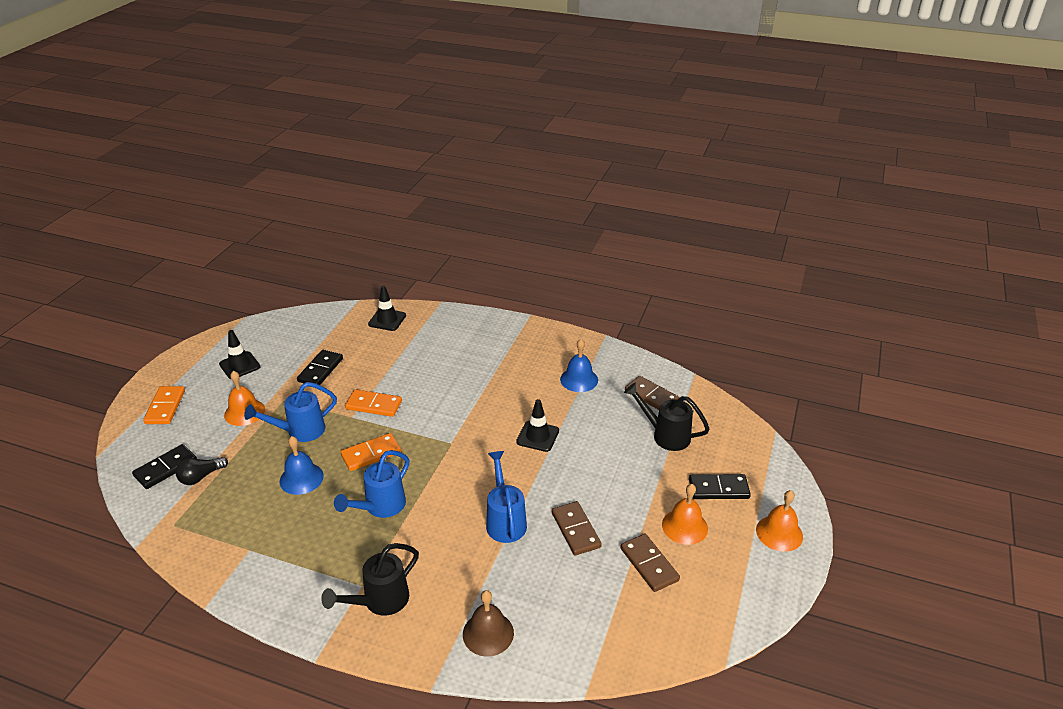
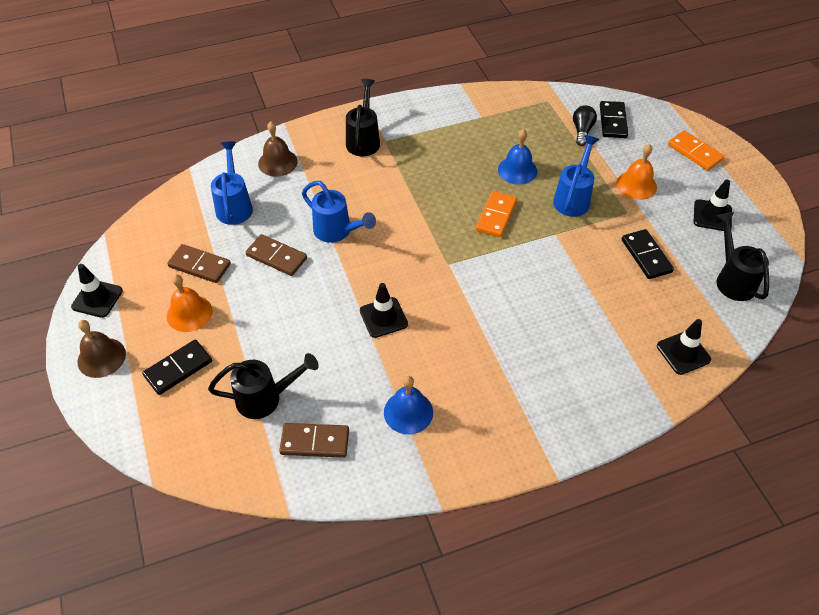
camera: 140 degrees right, 15 degrees up
blue watering can [334,450,409,518] -> blue watering can moved to [211,142,253,225]
orange domino [345,389,402,417] -> none
orange bell [756,490,803,552] -> brown bell [77,320,126,378]
none -> black traffic cone [71,264,123,318]
none -> black watering can [716,212,769,301]

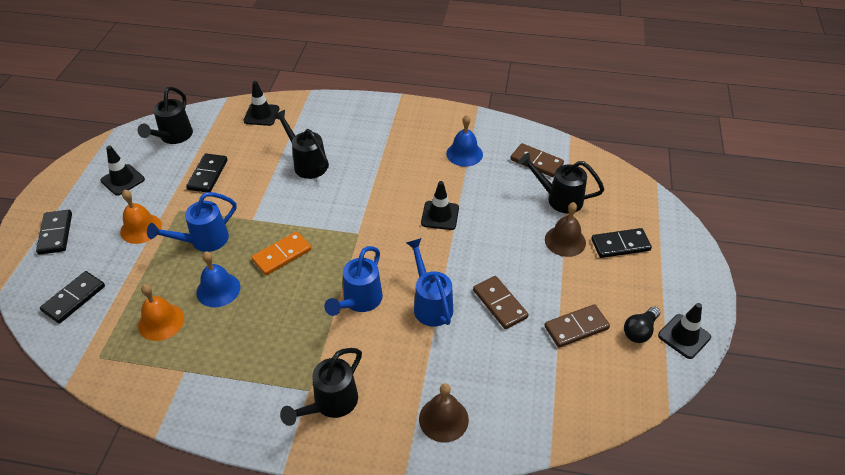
camera: 150 degrees left, 5 degrees down
brown bell [77,320,126,378] -> brown bell moved to [545,202,586,257]
brown domino [167,244,231,283] -> brown domino turned 75 degrees counterclockwise [544,304,610,348]
orange bell [167,274,213,332] -> orange bell moved to [138,284,184,341]
blue watering can [211,142,253,225] -> blue watering can moved to [324,246,383,316]
black light bulb [573,105,597,146] -> black light bulb moved to [624,306,660,343]
orange domino [668,130,724,171] -> black domino [36,210,72,255]
none -> black watering can [273,110,329,179]

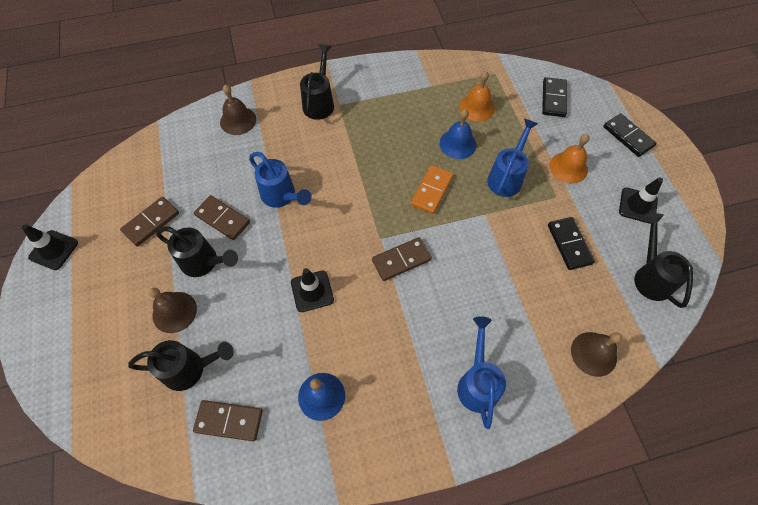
camera: 155 degrees right, 15 degrees up
black traffic cone [244,81,279,126] -> brown bell [571,332,622,377]
black watering can [273,110,329,179] -> black watering can moved to [156,227,238,277]
blue watering can [324,246,383,316] -> blue watering can moved to [457,316,506,429]
black domino [591,228,652,258] -> none
black light bulb [624,306,660,343] -> none
none -> brown domino [372,237,432,281]

